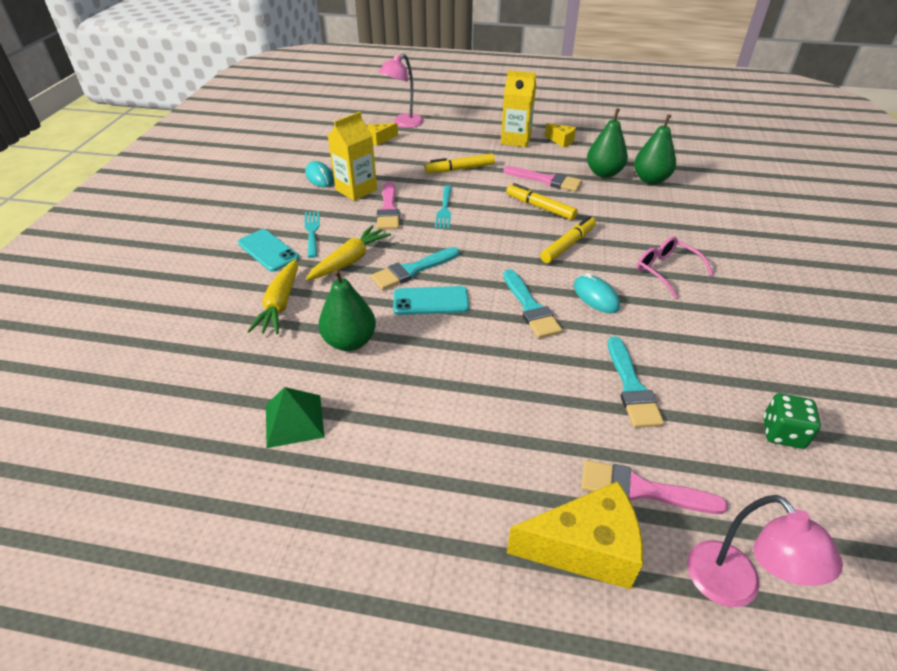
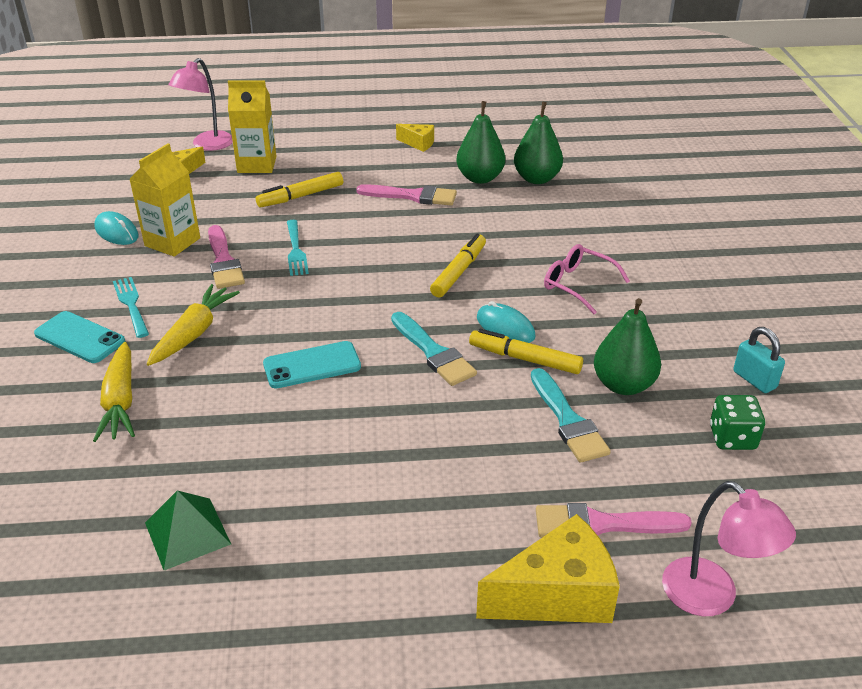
camera: 15 degrees left, 5 degrees down
green pear [318,269,376,351] -> green pear moved to [594,298,661,395]
turquoise brush [371,247,459,290] -> none
yellow carton [501,70,536,147] -> yellow carton moved to [228,81,276,173]
yellow marker [506,183,577,220] -> yellow marker moved to [469,329,583,374]
none -> turquoise padlock [733,327,785,393]

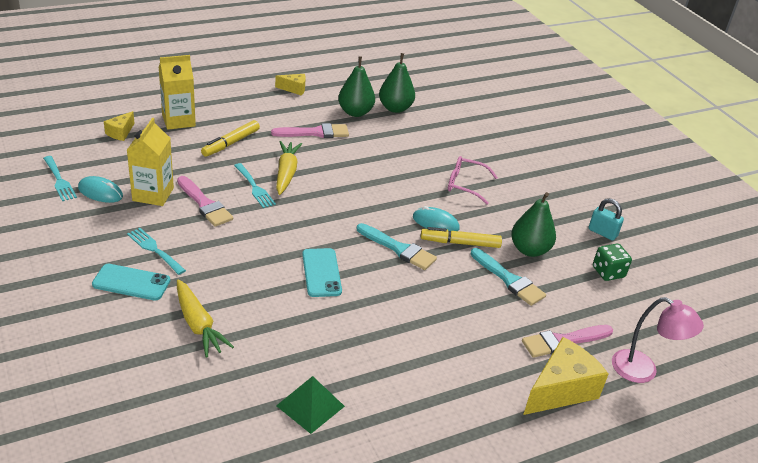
camera: 25 degrees left, 0 degrees up
yellow carrot [147,284,240,366] -> yellow carrot moved to [276,141,302,195]
pink lamp [168,58,233,151] -> none
turquoise phone [263,341,361,388] -> turquoise phone turned 60 degrees counterclockwise [302,248,342,297]
yellow marker [430,234,486,298] -> none
none -> turquoise fork [43,156,77,201]

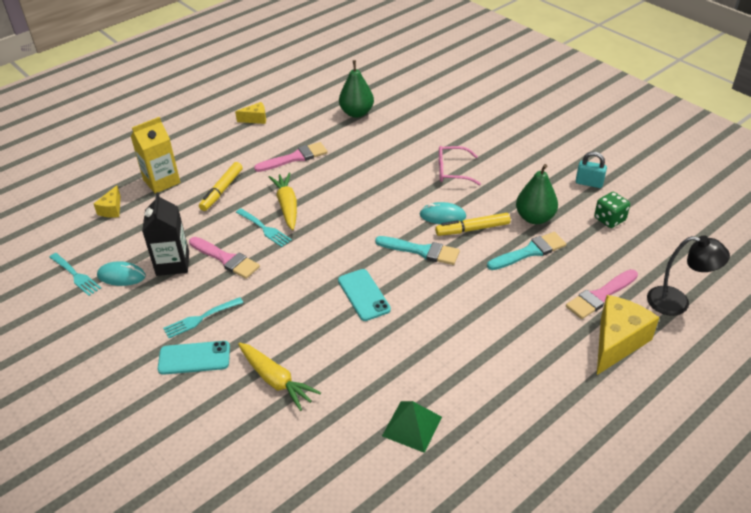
camera: 10 degrees left, 5 degrees up
yellow carton [127,118,174,206] -> black carton [142,192,189,276]
turquoise fork [127,228,186,275] -> turquoise fork turned 60 degrees counterclockwise [163,297,243,338]
green pear [338,56,375,117] -> none
turquoise brush [470,248,546,306] -> turquoise brush turned 60 degrees counterclockwise [487,232,566,270]
pink lamp [612,297,704,383] -> black lamp [647,235,730,316]

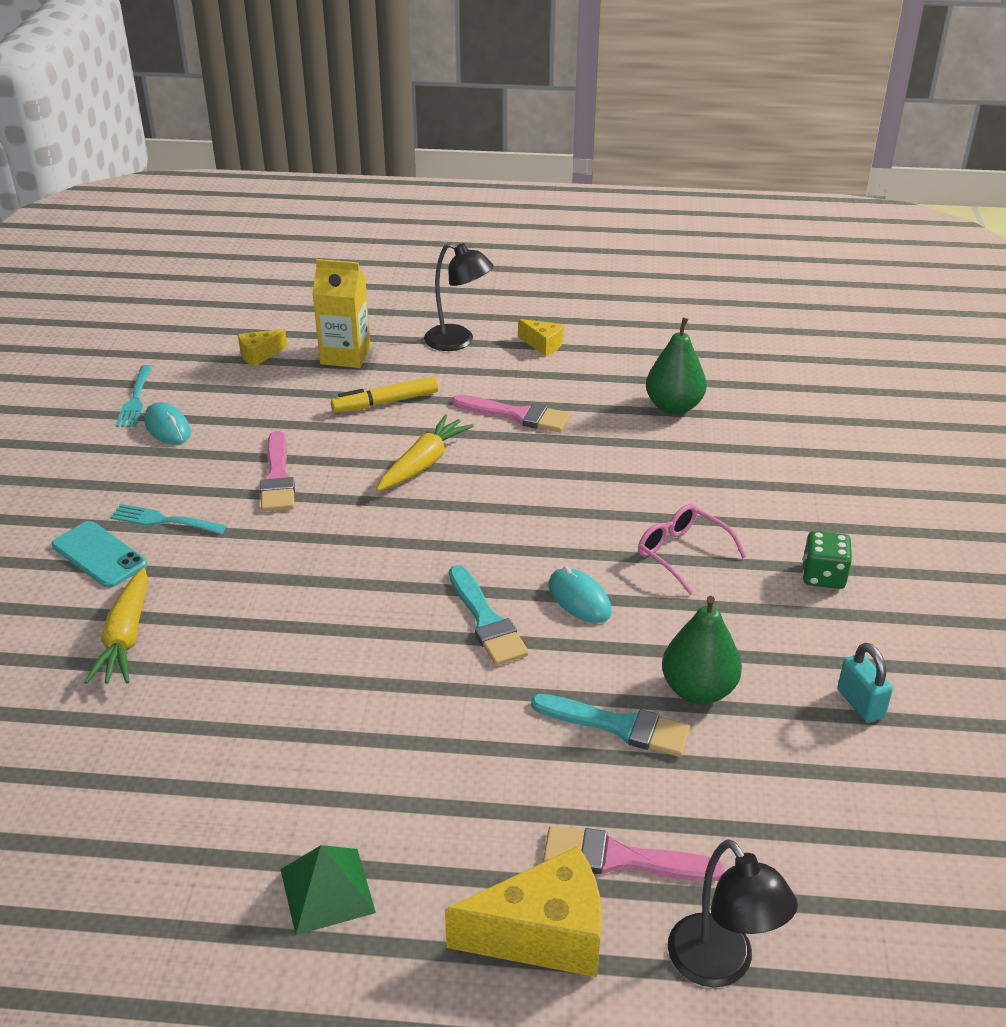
camera: 45 degrees right, 5 degrees down
black carton [142,192,189,276] -> none
turquoise fork [236,208,292,247] -> none
turquoise phone [338,269,391,321] -> none
green pyramid [382,401,442,453] -> green pyramid moved to [280,845,376,935]
yellow marker [435,213,511,236] -> none
green dice [594,192,630,228] -> green dice moved to [803,531,852,589]
none -> black lamp [424,243,493,351]

